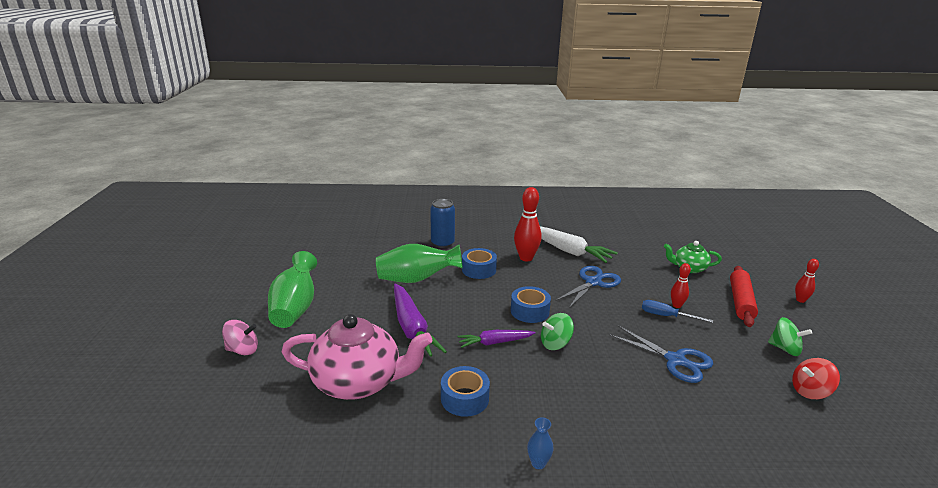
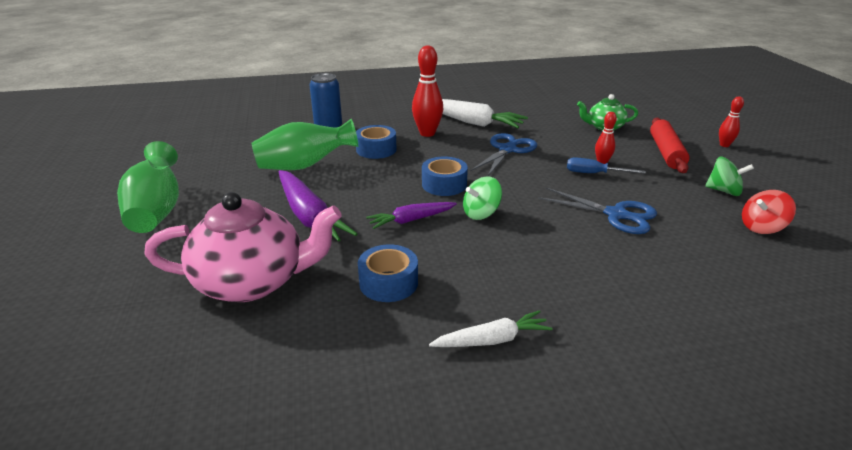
camera: 10 degrees left, 5 degrees up
pink spinning top [222,320,258,355] -> none
blue vase [527,417,553,469] -> white carrot [429,310,553,347]

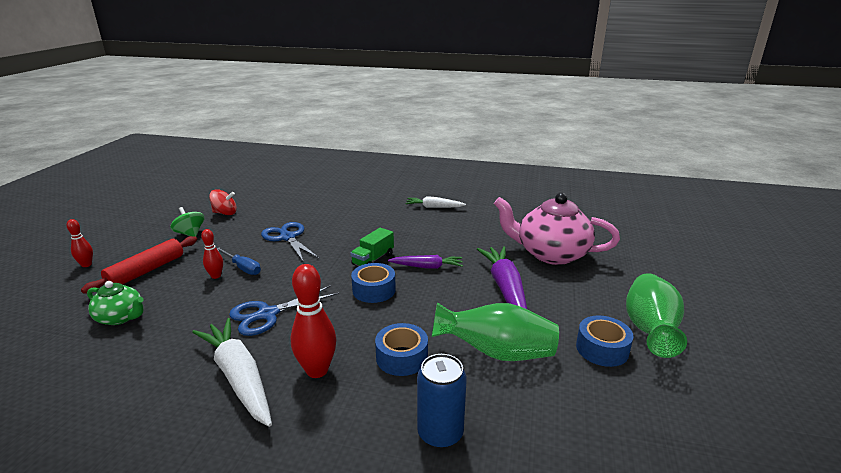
camera: 155 degrees left, 5 degrees down
blue tape [358,244,418,302] -> blue tape moved to [576,315,633,367]
green spinning top [463,176,502,220] -> green truck [350,228,394,266]

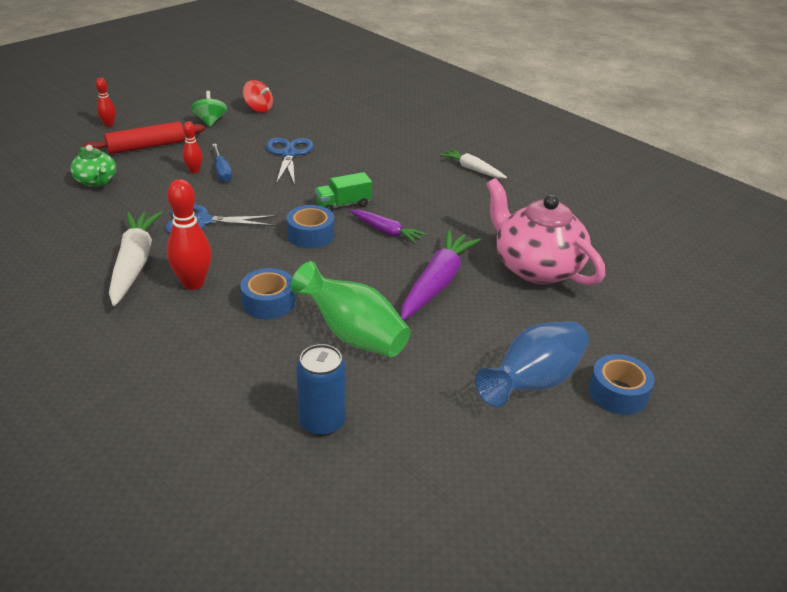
camera: 30 degrees right, 10 degrees up
blue can [417,354,467,449] -> blue can moved to [296,344,346,436]
blue tape [576,315,633,367] -> blue tape moved to [589,354,654,415]
green vase [626,273,687,358] -> blue vase [475,321,589,408]

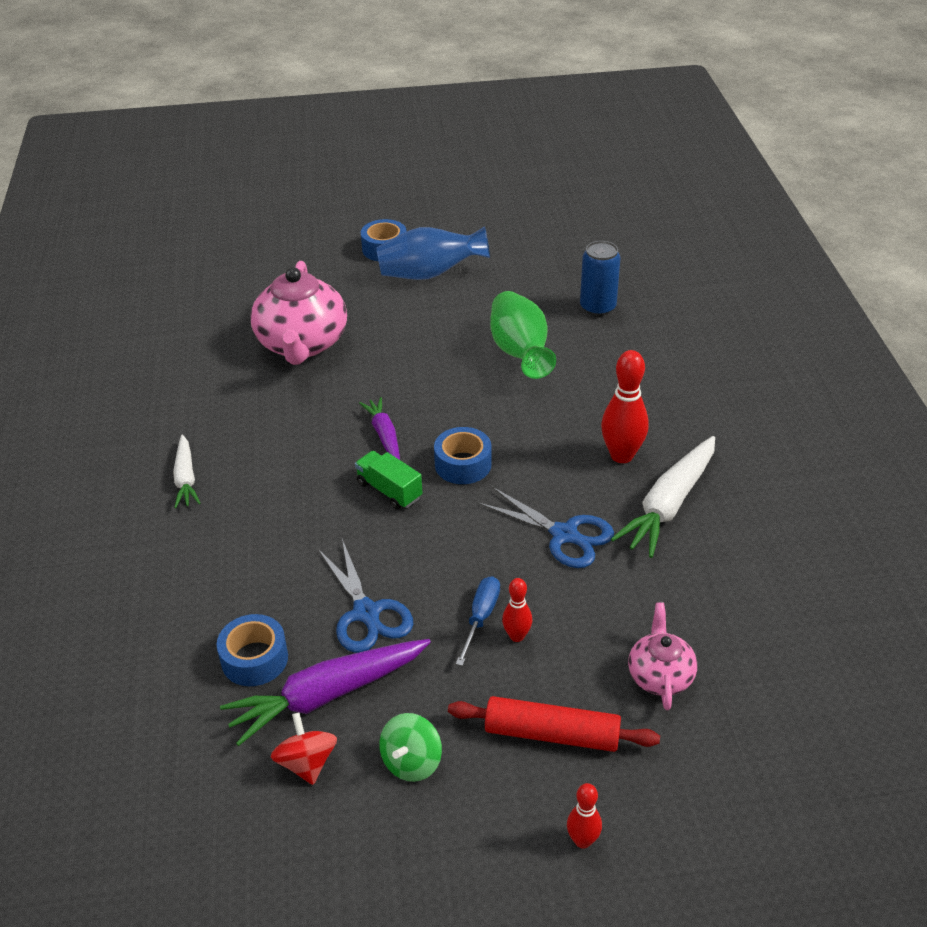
camera: 140 degrees left, 5 degrees up
green teapot [70,145,116,187] -> pink teapot [628,602,697,710]
blue tape [240,268,295,319] -> blue tape moved to [217,614,288,686]
blue scissors [266,138,314,185] -> blue scissors turned 60 degrees counterclockwise [318,539,414,653]
green truck [315,172,372,212] -> green truck turned 150 degrees counterclockwise [355,451,422,510]
purple carrot [401,230,481,321] -> purple carrot moved to [220,639,431,746]

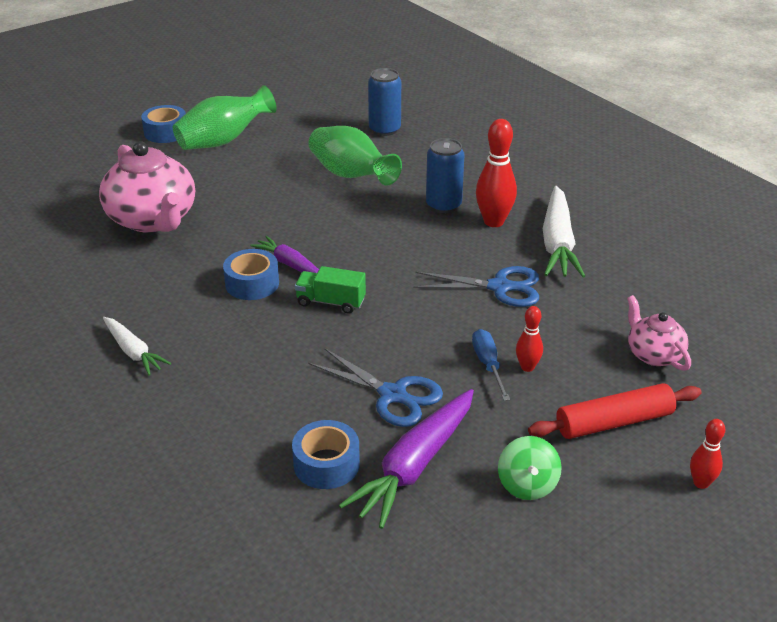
camera: 30 degrees left, 5 degrees down
red spinning top [271,712,337,785] -> none
blue vase [376,226,490,280] -> green vase [173,85,277,150]
blue tape [434,427,491,484] -> blue tape moved to [223,249,279,300]
none -> blue can [426,138,464,213]

